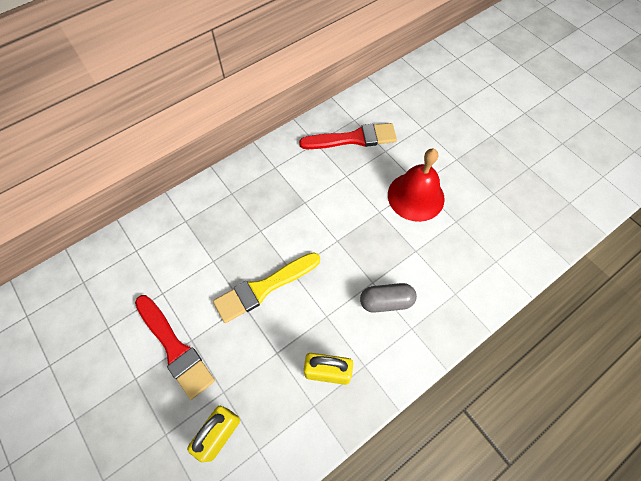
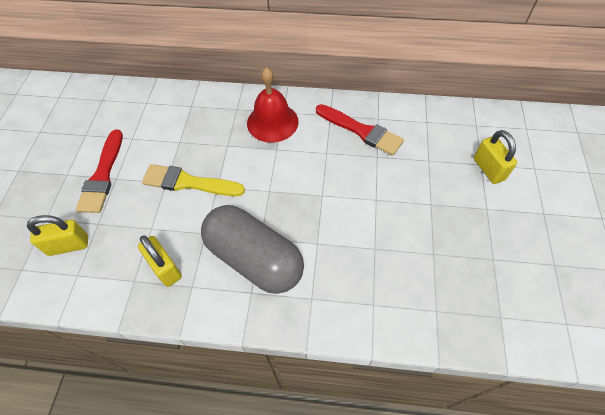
camera: 45 degrees right, 5 degrees down
grey capsule [360,283,417,313] -> grey capsule [201,205,304,294], size x2.05
red bell [388,148,445,222] -> red bell moved to [247,67,299,143]
none -> yellow padlock [474,130,517,184]

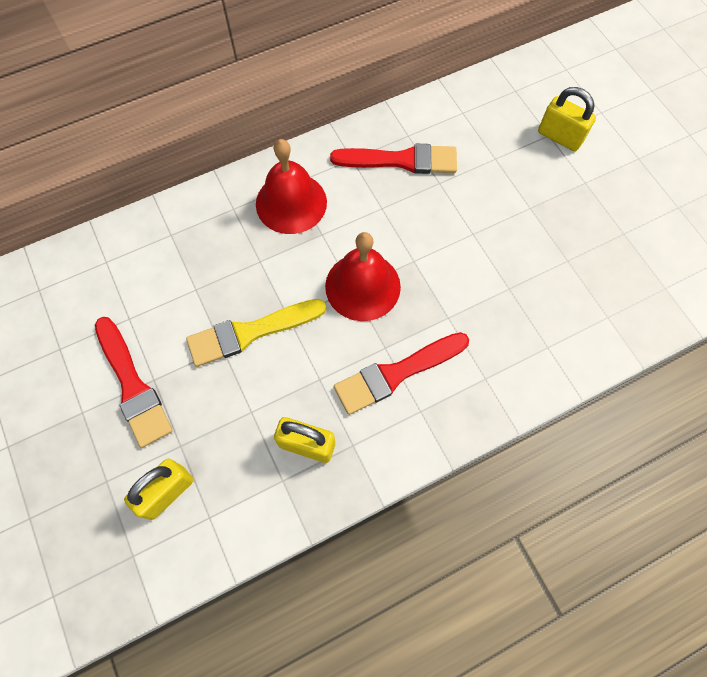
camera: 35 degrees left, 10 degrees up
grey capsule [201,205,304,294] -> red brush [334,332,469,415]
none -> red bell [325,232,401,321]

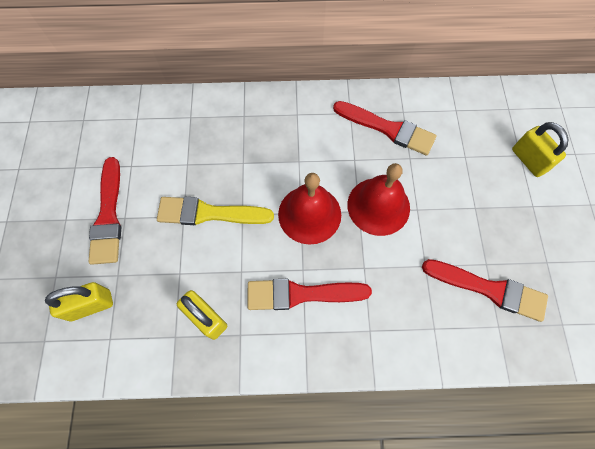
camera: 25 degrees right, 0 degrees up
red bell [256,139,327,234] -> red bell moved to [347,163,410,236]
none -> red brush [422,259,548,322]

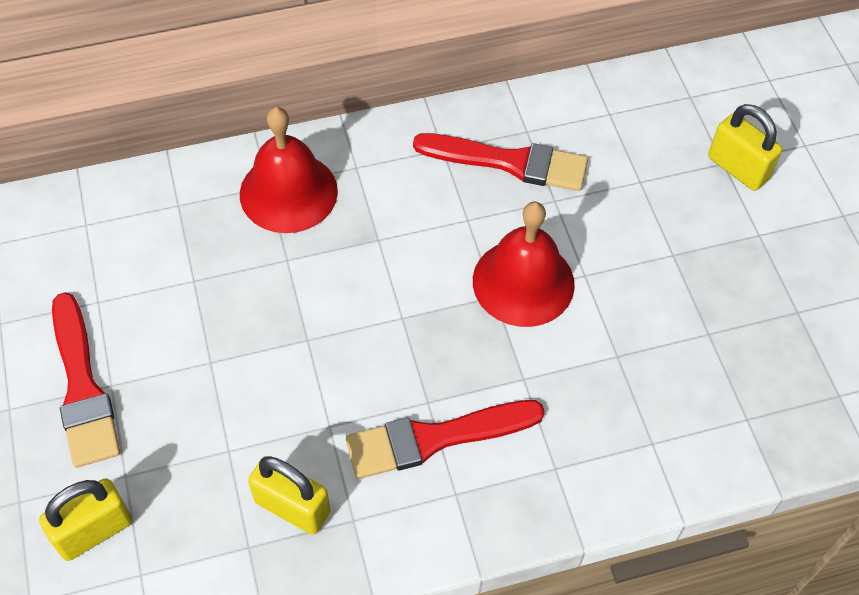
camera: 15 degrees left, 10 degrees down
yellow brush [157,197,274,225] -> none
red bell [278,173,341,245] -> red bell moved to [240,107,338,233]
red brush [422,259,548,322] -> none

